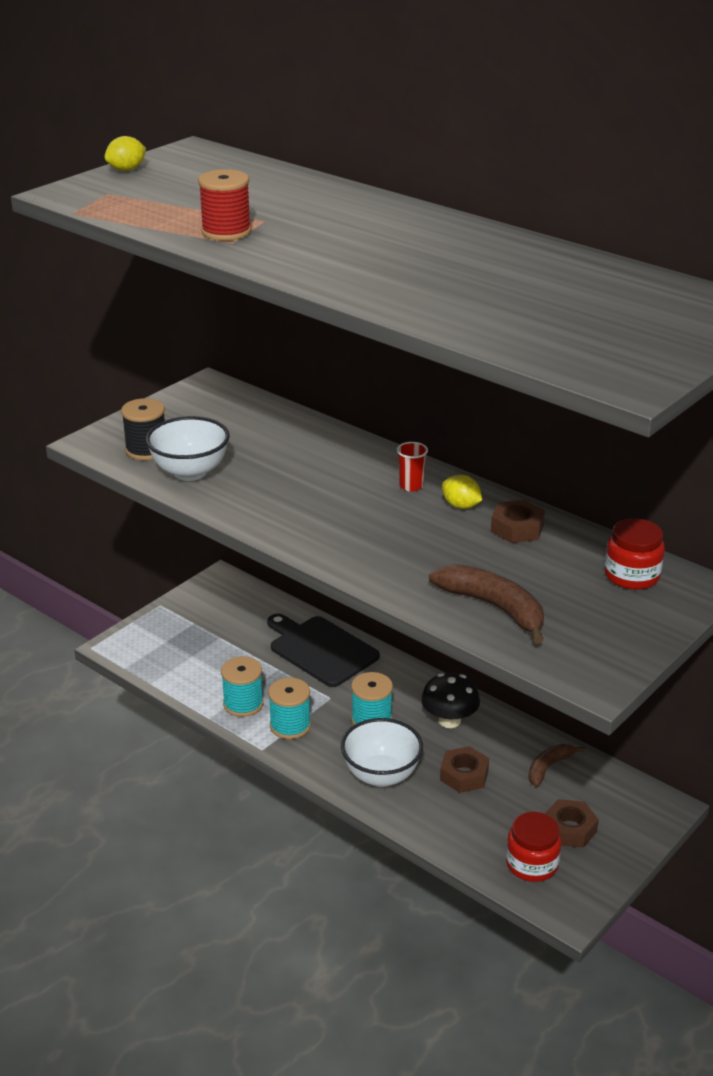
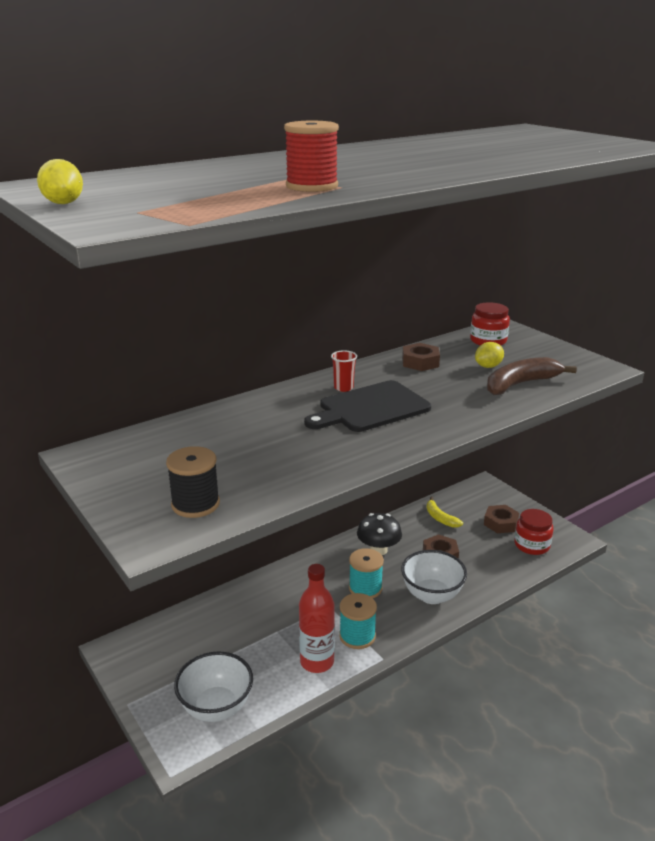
camera: 75 degrees left, 5 degrees down
white bowl [146,416,230,481] -> white bowl moved to [174,651,253,722]
turquoise spool [221,657,264,717] -> red bottle [299,564,335,673]
black cutting board [267,614,380,687] -> black cutting board moved to [304,380,431,432]
yellow lemon [442,475,482,509] -> yellow lemon moved to [475,342,504,368]
brown banana [528,744,585,787] -> yellow banana [427,497,463,528]

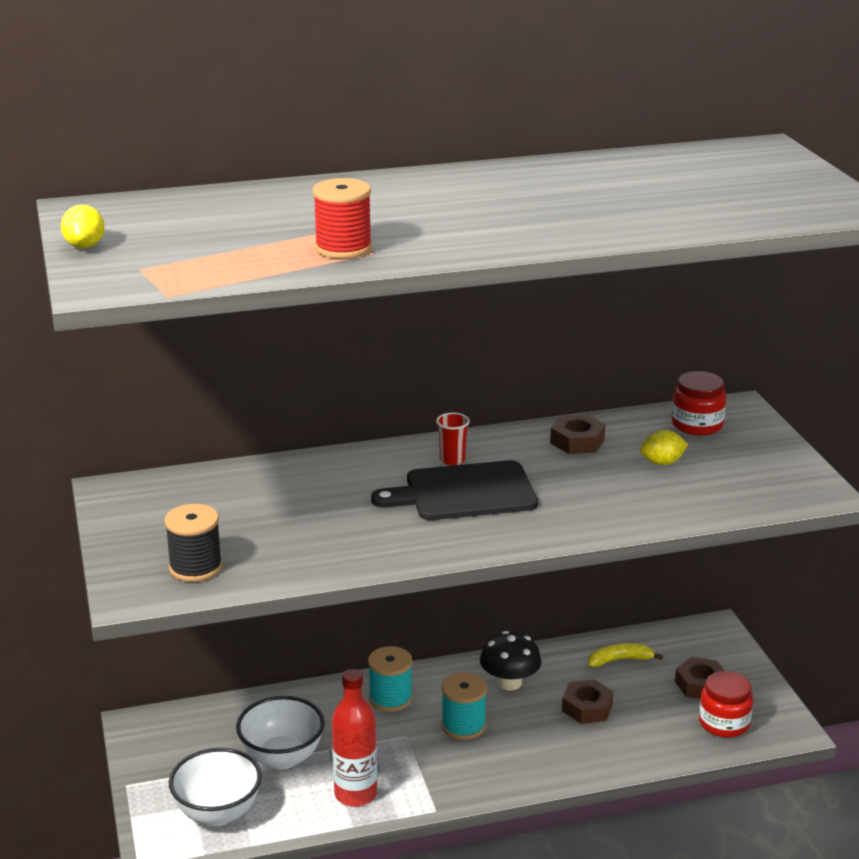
camera: 20 degrees right, 0 degrees up
turquoise spool [339,593,377,649] -> turquoise spool moved to [368,646,413,712]
white bowl [401,550,467,604] -> white bowl moved to [236,696,325,769]
yellow banana [427,497,463,528] -> yellow banana turned 90 degrees clockwise [588,643,663,667]
brown banana [487,357,577,395] -> none

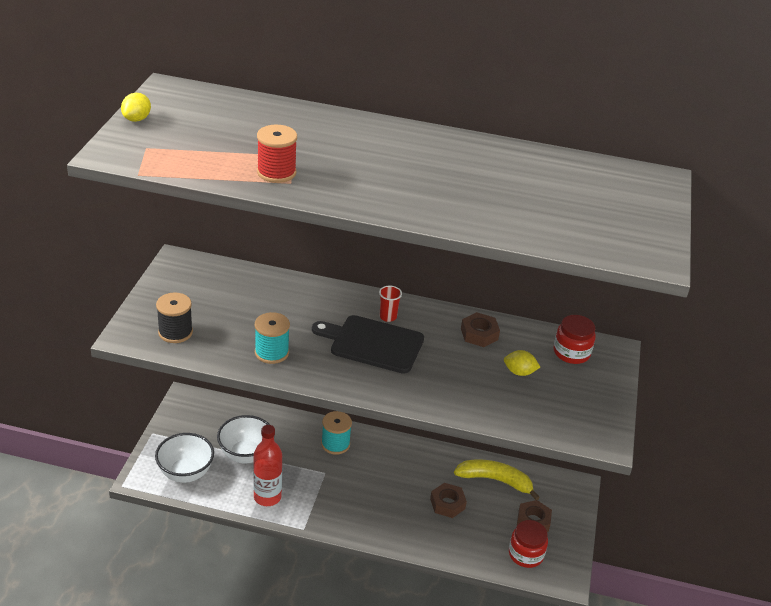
camera: 25 degrees right, 10 degrees up
turquoise spool [442,672,487,740] -> turquoise spool moved to [255,312,290,364]
black mushroom [480,631,541,690] -> none
yellow banana [588,643,663,667] -> yellow banana [454,459,540,500], size x1.62

